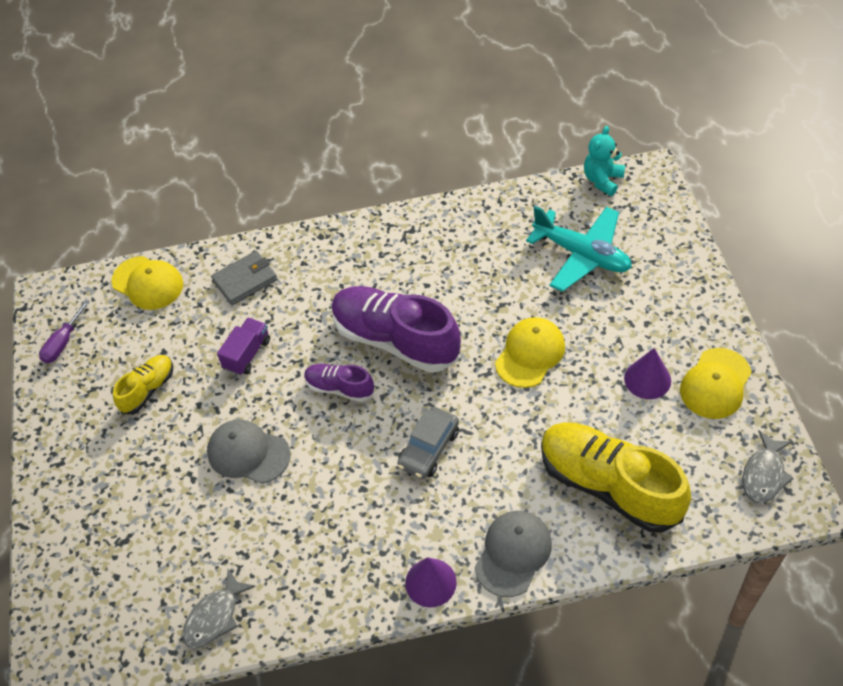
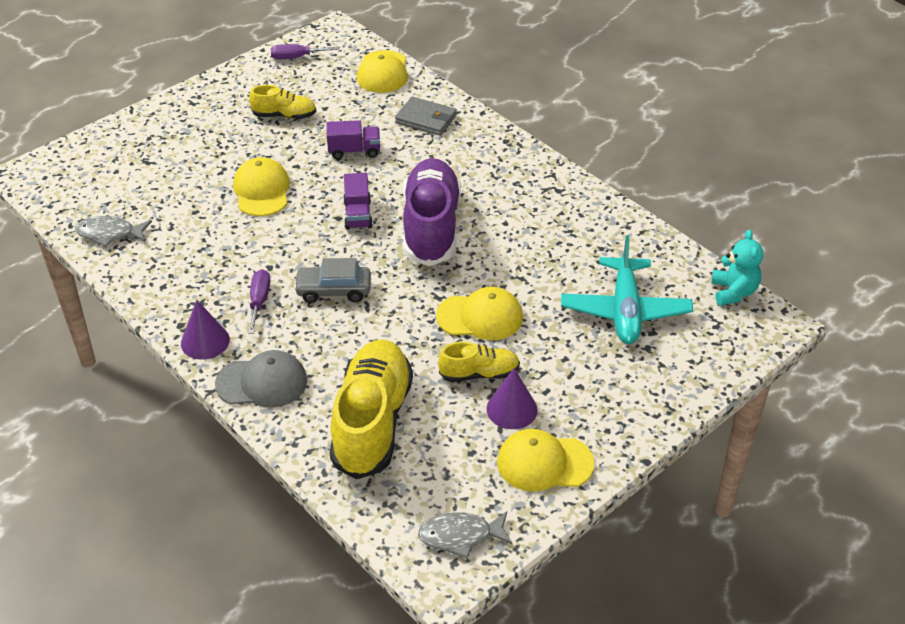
camera: 55 degrees right, 10 degrees down
grey cap [207,420,291,484] -> yellow cap [233,157,290,216]
purple shoe [304,364,374,402] -> purple truck [343,173,373,230]
turquoise teddy bear [584,126,625,196] -> turquoise teddy bear turned 90 degrees clockwise [711,230,763,306]
none -> purple screwdriver [248,269,270,334]
none -> yellow shoe [438,342,520,382]

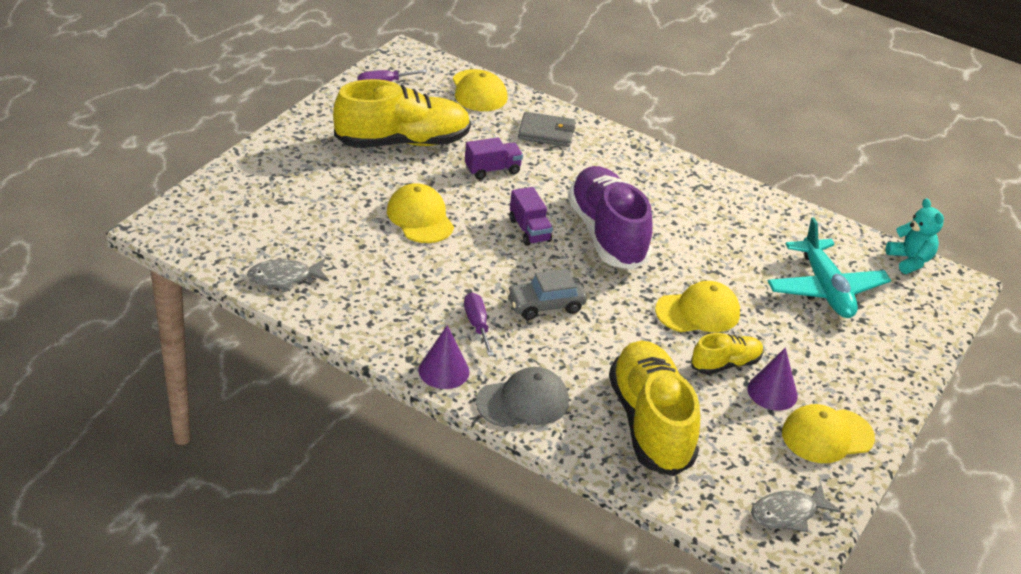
camera: 20 degrees left, 5 degrees down
yellow shoe [249,85,316,119] -> yellow shoe [333,79,471,148], size x1.99

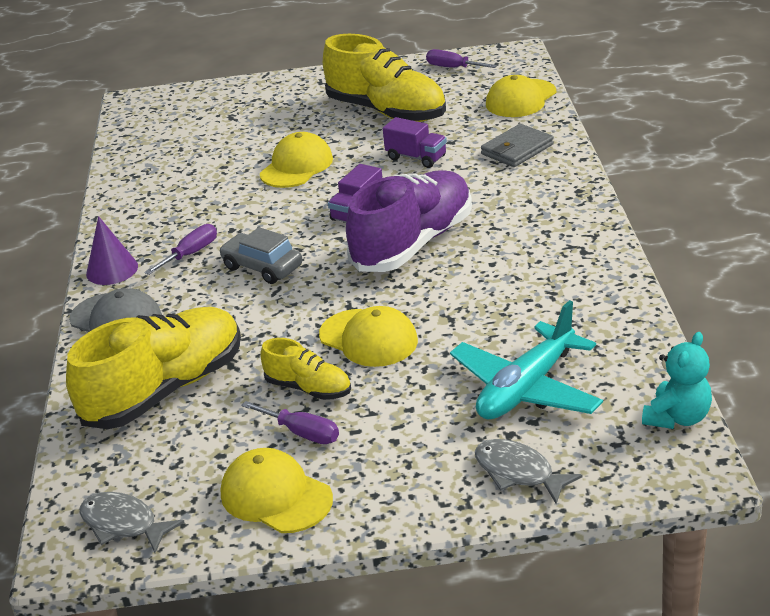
camera: 60 degrees right, 5 degrees down
grey fish [247,259,329,291] -> grey fish moved to [475,439,583,504]
grey wallet [518,112,575,147] -> grey wallet turned 75 degrees clockwise [481,124,554,167]
purple cone [747,348,798,411] -> purple screwdriver [241,401,339,444]

